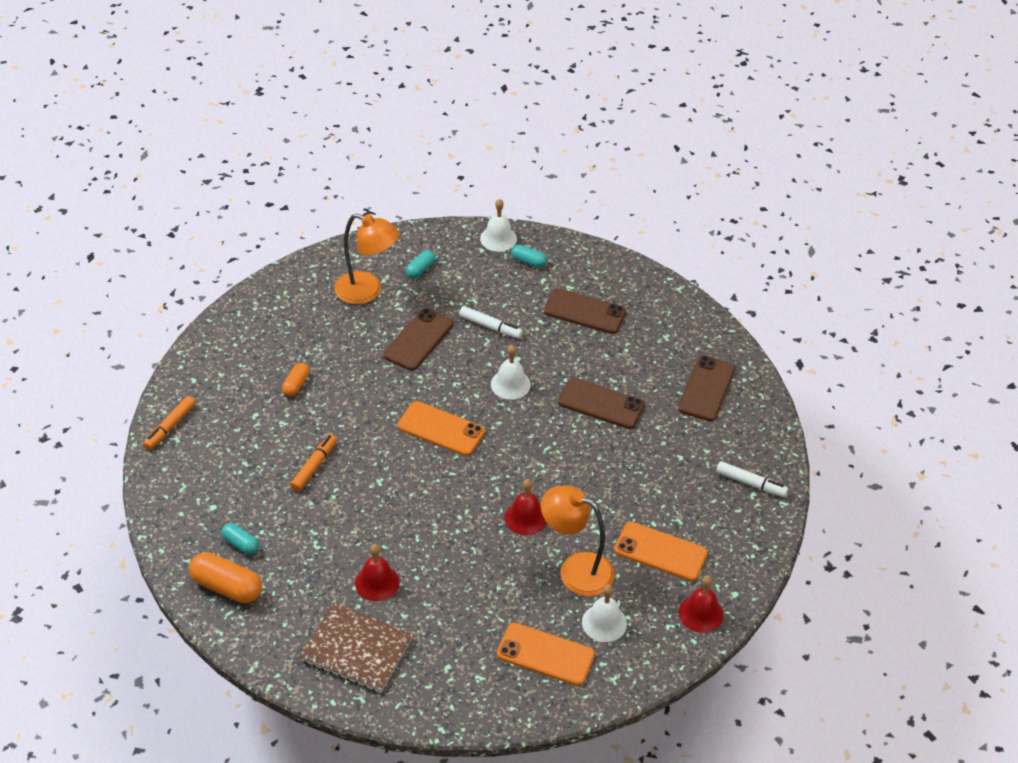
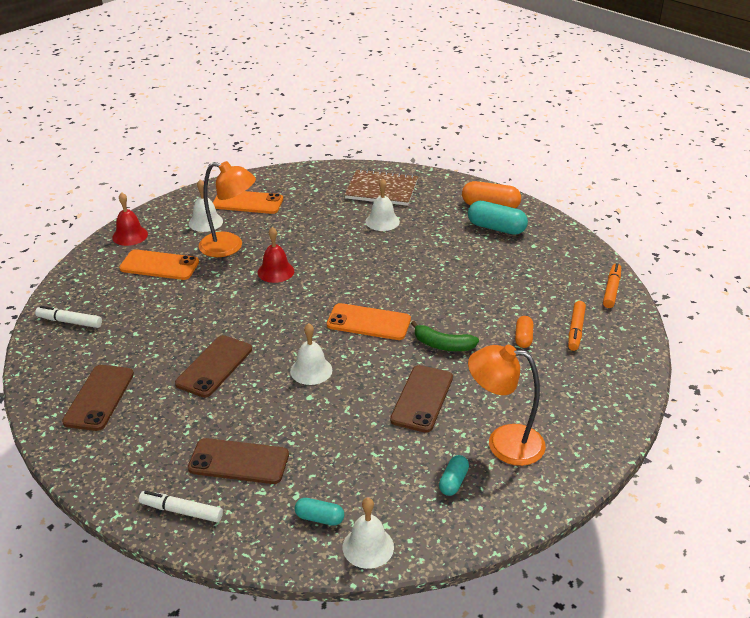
camera: 170 degrees right, 10 degrees down
turquoise capsule [221,523,259,555] -> turquoise capsule [468,201,528,235], size x1.75
orange marker [290,434,337,491] -> orange marker moved to [568,301,586,351]
red bell [355,544,400,601] -> white bell [366,179,400,231]
white marker [459,306,523,339] -> white marker moved to [139,491,223,523]
brown phone [558,377,645,429] -> brown phone turned 75 degrees counterclockwise [175,335,252,398]
none -> green banana [411,321,479,351]

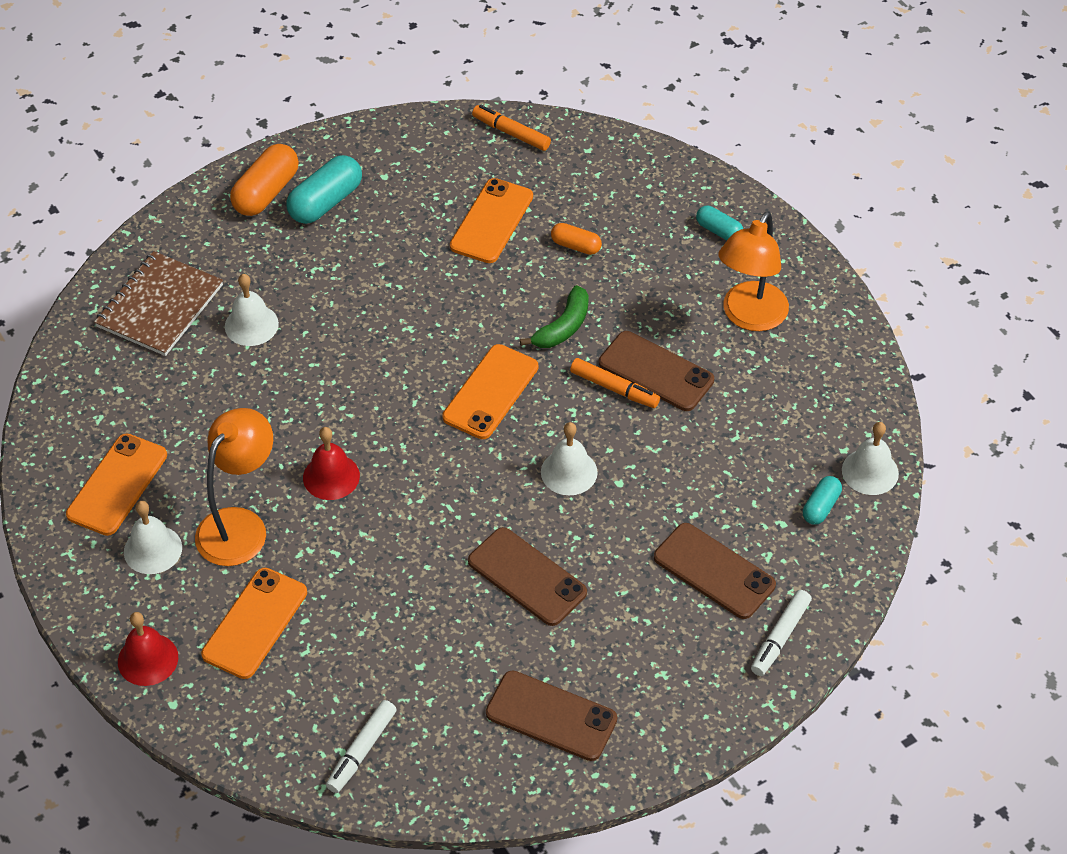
camera: 75 degrees left, 15 degrees up
brown phone [188,438,289,484] -> brown phone turned 75 degrees counterclockwise [654,523,776,619]
turquoise capsule [439,455,469,496] -> turquoise capsule moved to [696,206,743,240]
orange marker [568,301,586,351] -> orange marker moved to [570,358,660,408]
none -> orange phone [450,178,533,263]

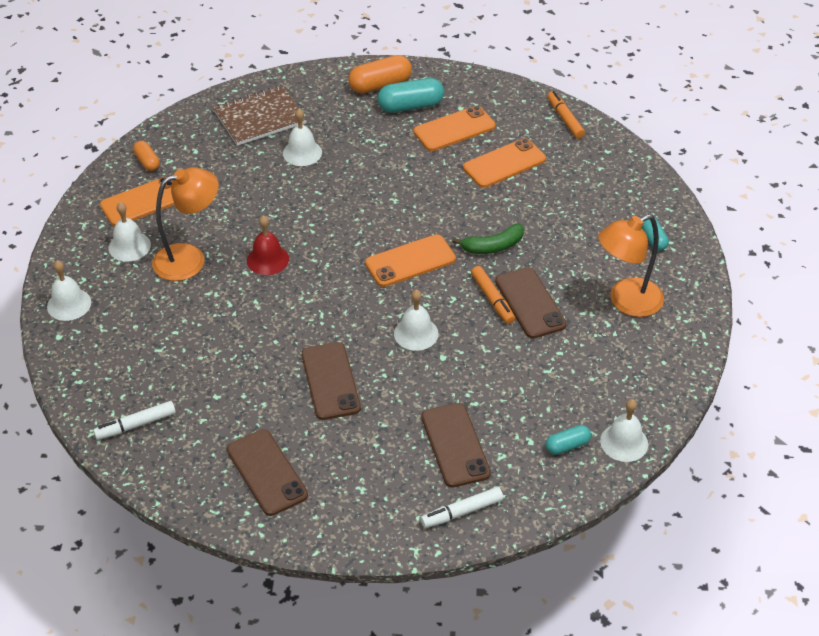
camera: 35 degrees right, 5 degrees down
red bell [118,612,178,686] -> white bell [47,260,91,321]
orange phone [201,568,307,679] -> orange phone moved to [413,106,496,151]
orange capsule [551,223,602,255] -> orange capsule moved to [133,141,160,171]

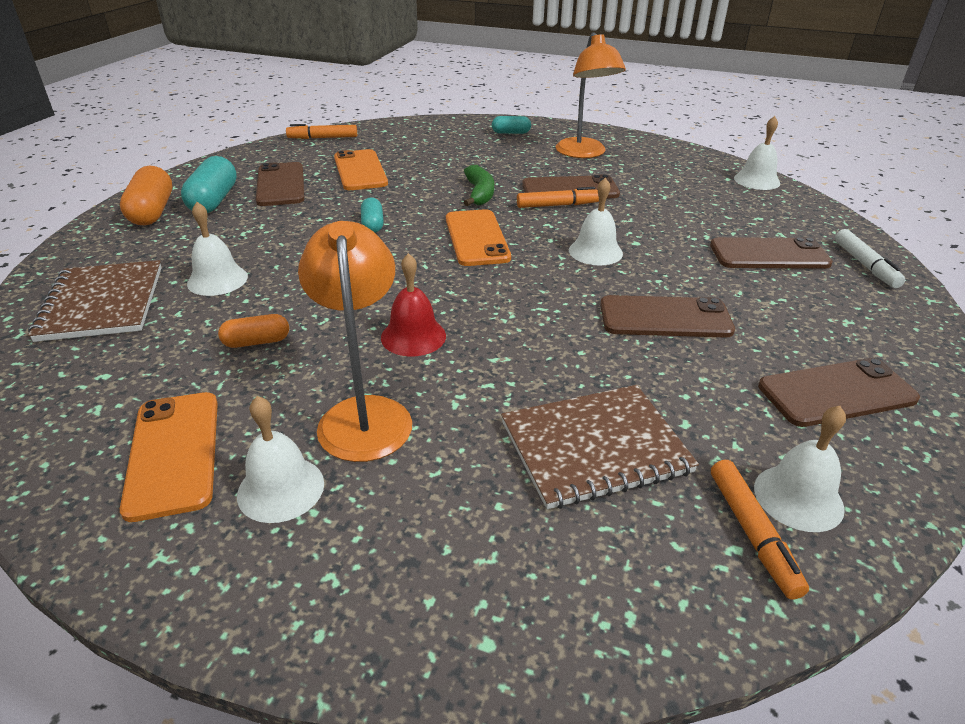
camera: 75 degrees left, 10 degrees down
white bell [47,260,91,321] -> white bell moved to [754,406,846,532]
white marker [93,401,176,440] -> orange marker [711,460,809,600]
orange capsule [133,141,160,171] -> orange capsule moved to [218,314,289,348]
orange phone [413,106,496,151] -> brown phone [256,162,305,206]
turquoise capsule [546,425,591,455] -> turquoise capsule moved to [361,197,384,233]
none -> brown notebook [501,385,699,509]

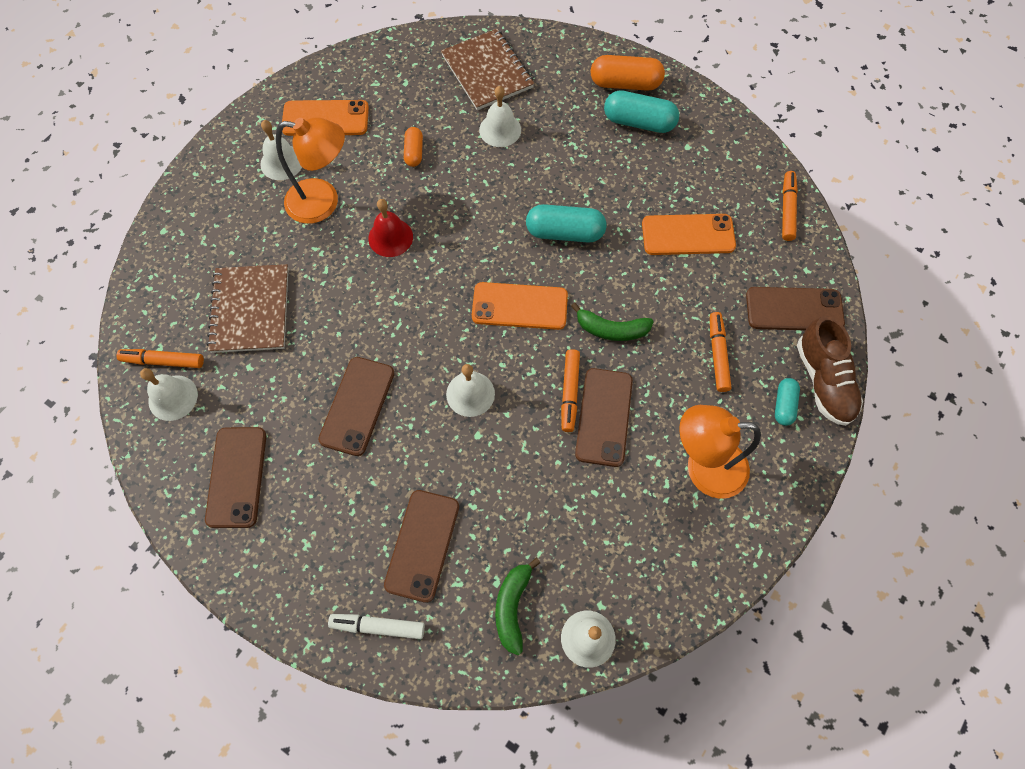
camera: 105 degrees right, 30 degrees up
brown notebook [28,260,162,342] -> brown notebook turned 60 degrees clockwise [441,29,534,110]
brown phone [256,162,305,206] -> brown phone moved to [746,287,845,330]
turquoise capsule [361,197,384,233] -> turquoise capsule [526,204,607,243], size x1.75
none -> green banana [495,558,540,655]
none -> orange marker [710,312,732,392]
none -> brown shoe [797,316,863,426]

